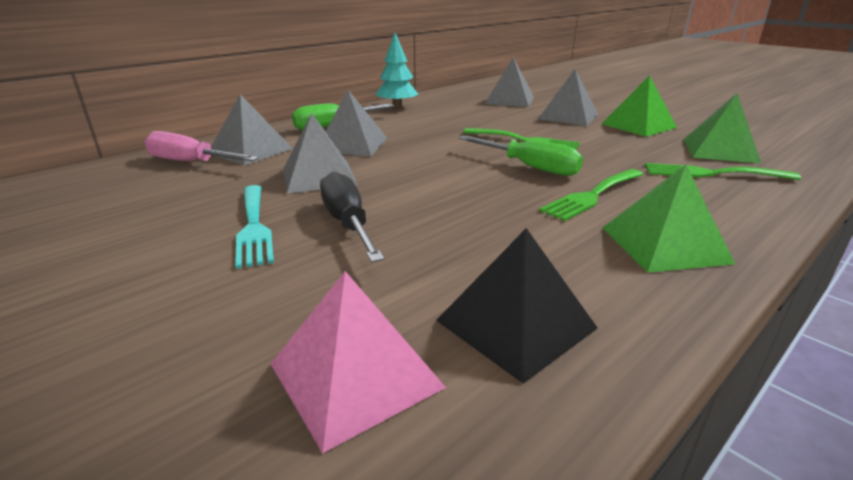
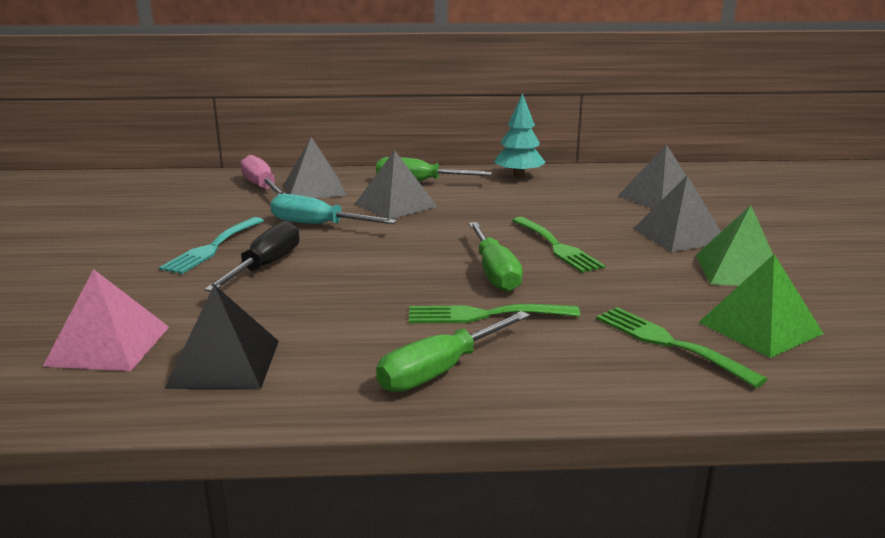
camera: 40 degrees right, 5 degrees down
grey pyramid [283,113,358,194] -> turquoise screwdriver [270,194,397,224]
green pyramid [602,165,735,273] -> green screwdriver [376,311,530,392]

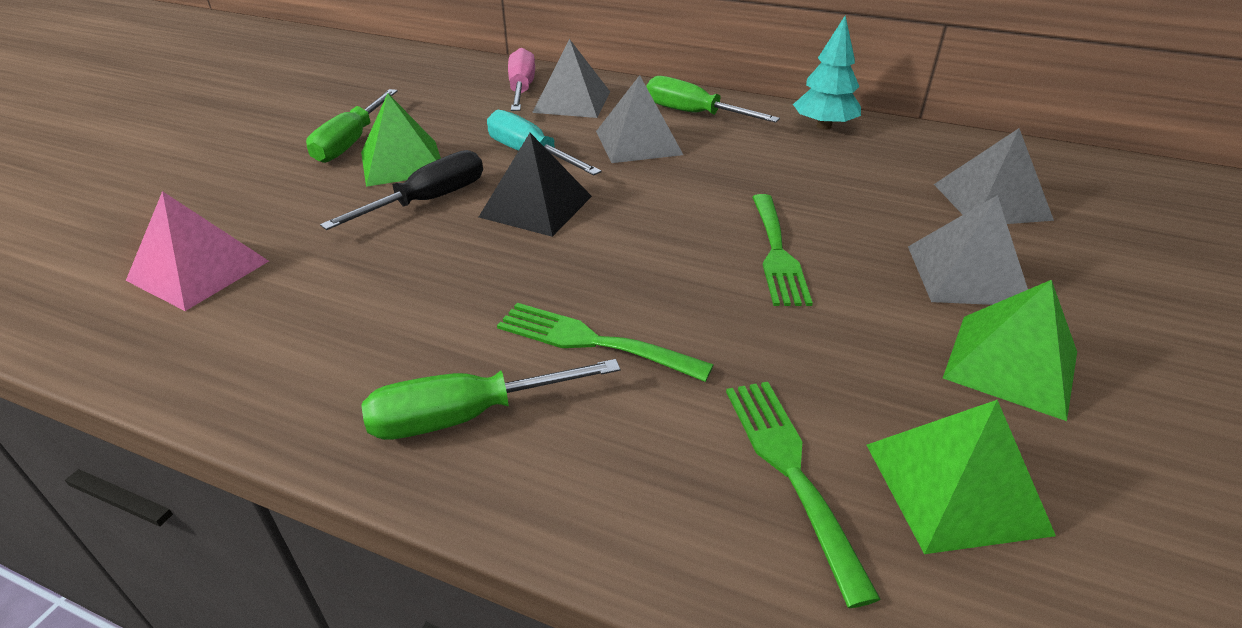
camera: 25 degrees right, 15 degrees up
turquoise fork [159,217,264,274] -> green pyramid [361,93,441,187]
black pyramid [164,285,279,389] -> black pyramid moved to [479,133,592,237]
green screwdriver [469,222,523,292] -> green screwdriver moved to [306,89,398,163]

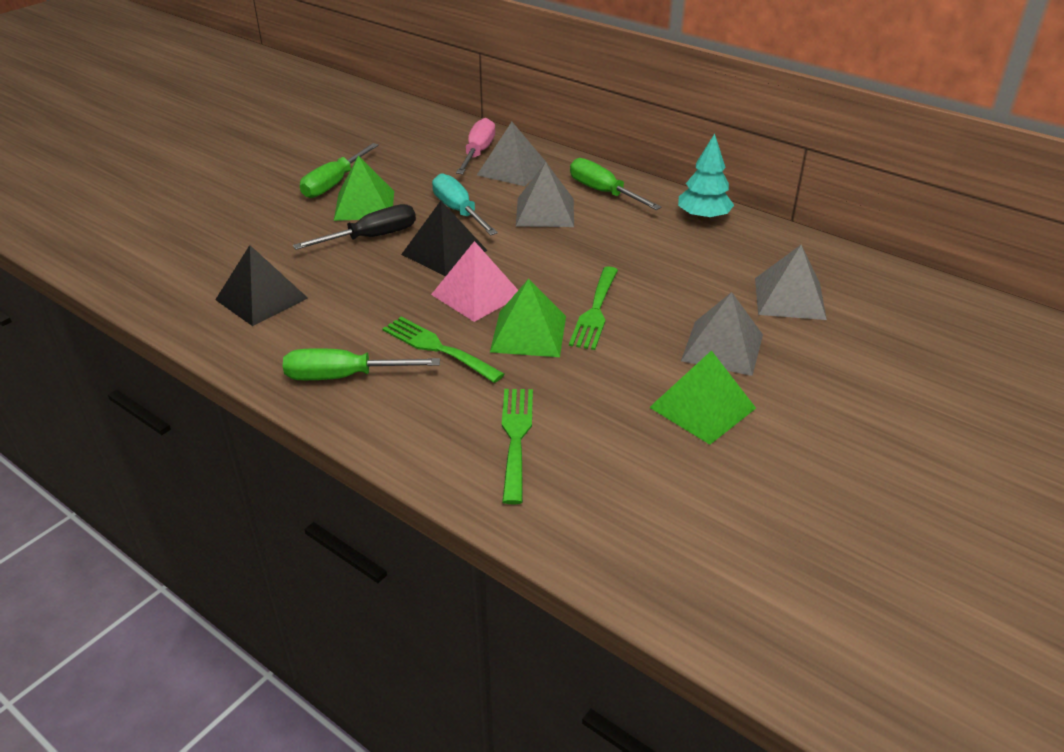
camera: 15 degrees right, 0 degrees up
pink pyramid [126,191,269,311] -> pink pyramid moved to [431,241,518,322]
green pyramid [867,400,1056,554] -> green pyramid moved to [490,279,566,357]
none -> black pyramid [215,245,308,326]

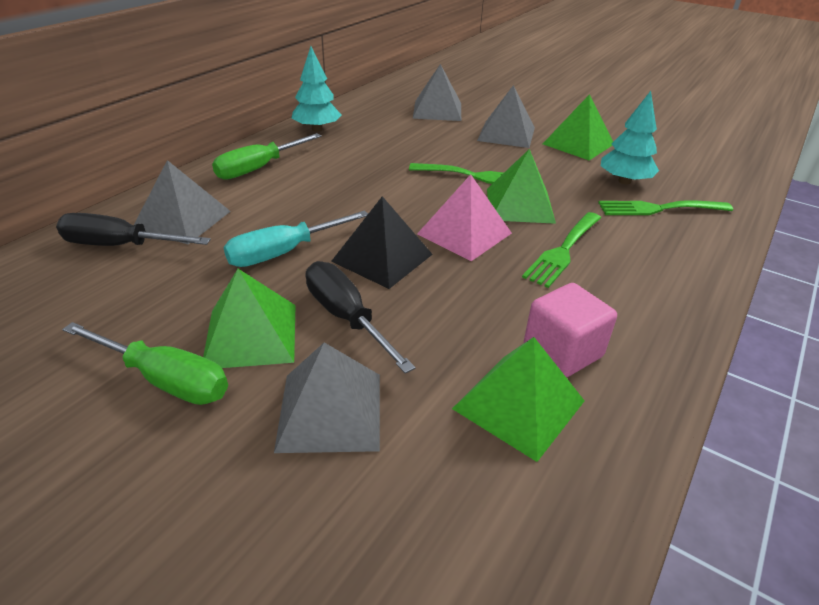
camera: 95 degrees left, 0 degrees up
black pyramid [215,245,308,326] -> green pyramid [452,337,585,462]
green screwdriver [283,348,440,380] -> none
pink screwdriver [456,118,495,174] -> black screwdriver [56,213,211,246]
grey pyramid [516,162,574,227] -> grey pyramid moved to [274,342,380,453]
none -> pink cube [524,283,617,377]
none -> turquoise tree [601,91,659,184]

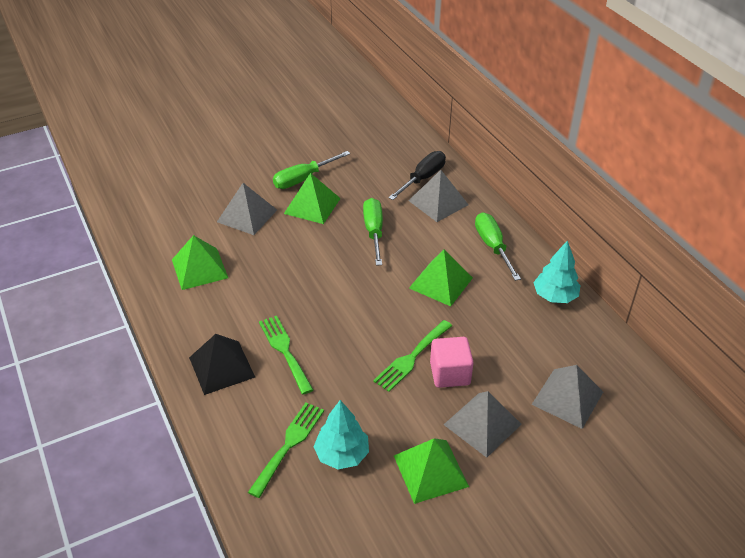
camera: 120 degrees right, 5 degrees up
turquoise screwdriver [223,210,368,267] -> green screwdriver [363,198,383,266]
black screwdriver [306,261,416,374] -> none
black pyramid [331,196,433,289] -> black pyramid moved to [189,334,255,395]
pink pyramid [417,174,512,261] -> none
green pyramid [487,149,556,224] -> green pyramid moved to [409,250,473,306]
pink cube [524,283,617,377] -> pink cube moved to [430,337,474,388]

